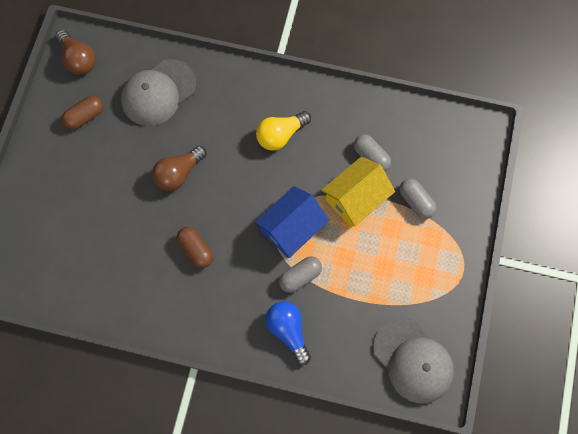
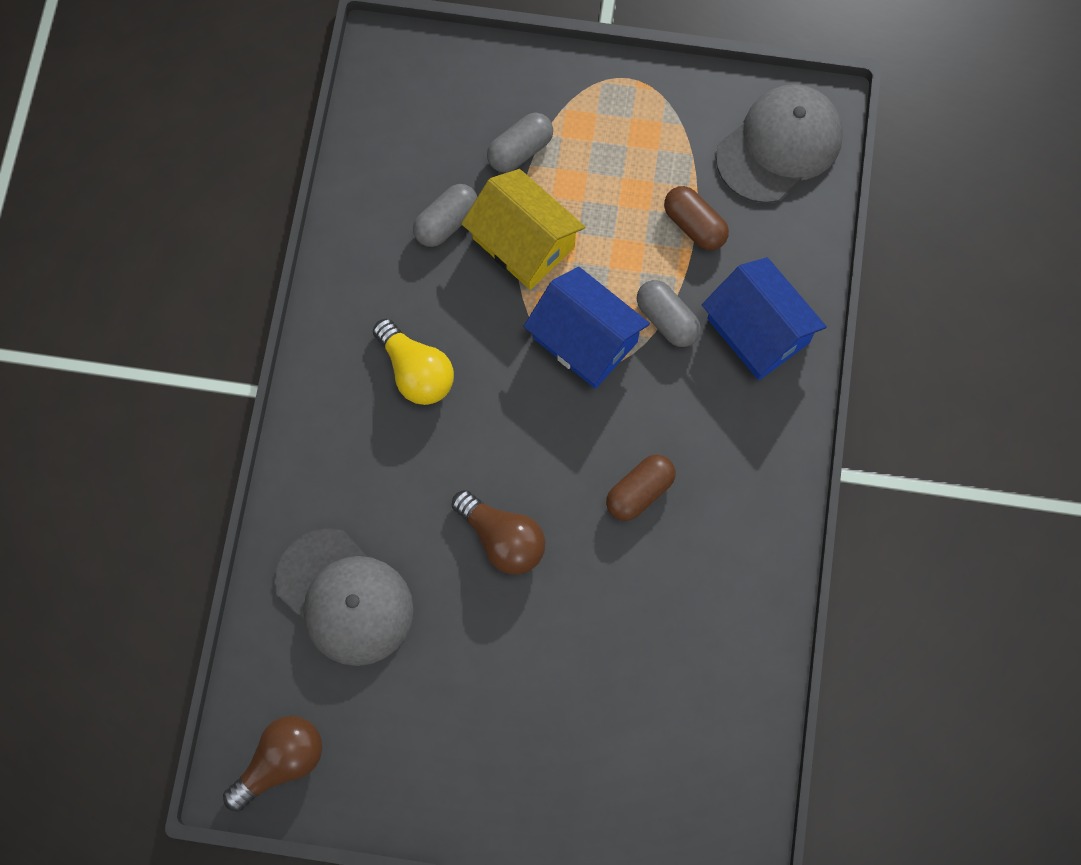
camera: 95 degrees left, 0 degrees up
brown capsule [62,95,103,129] -> brown capsule moved to [664,186,729,250]
blue light bulb [266,301,311,365] -> blue house [702,257,827,380]

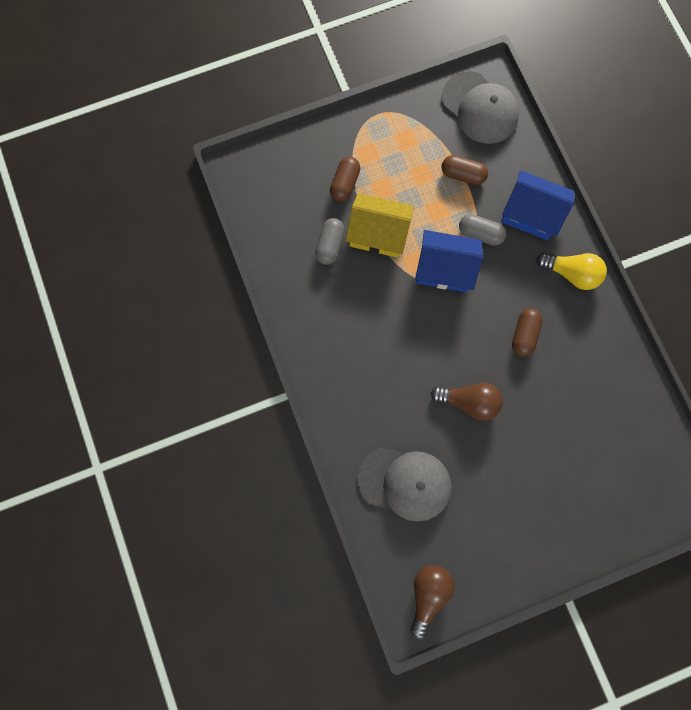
camera: 30 degrees left, 5 degrees up
yellow light bulb [373,319,454,405] -> yellow light bulb moved to [536,253,607,290]
grey capsule [487,113,553,173] -> brown capsule [330,157,361,202]
grey cap [716,84,843,203] -> grey cap turned 120 degrees clockwise [441,71,519,144]

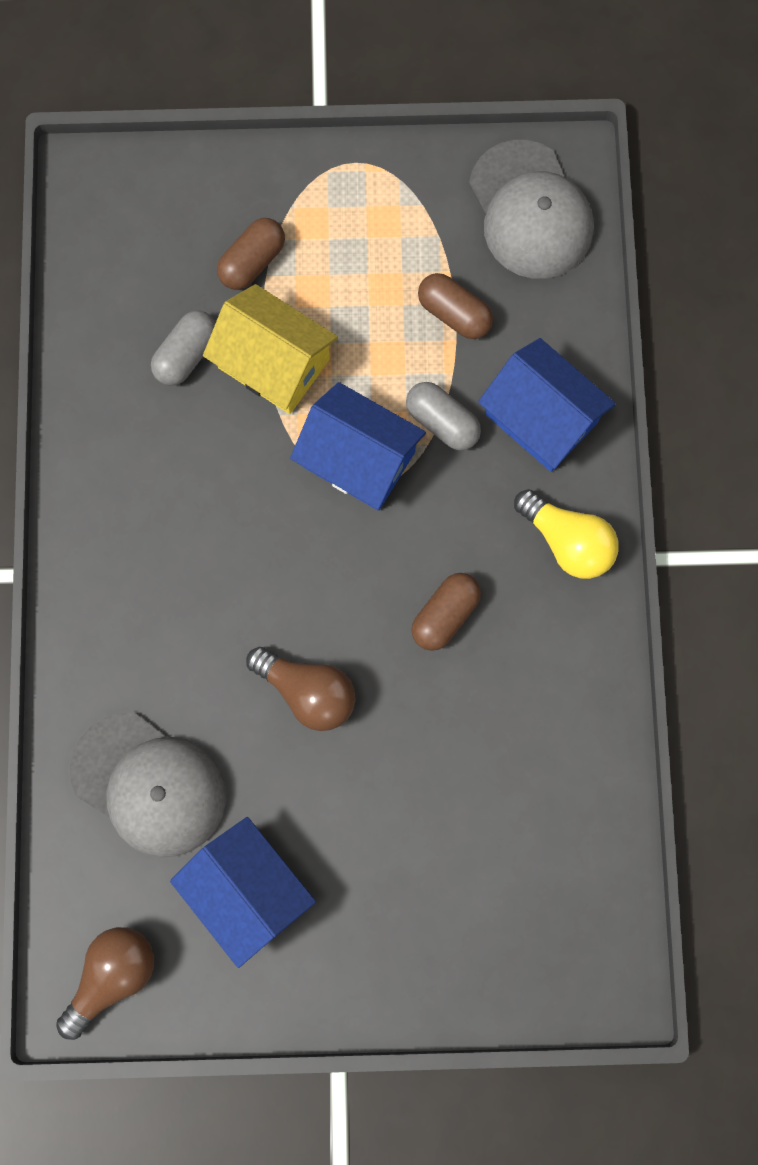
camera: 20 degrees right, 0 degrees up
none -> blue house [170,817,316,968]

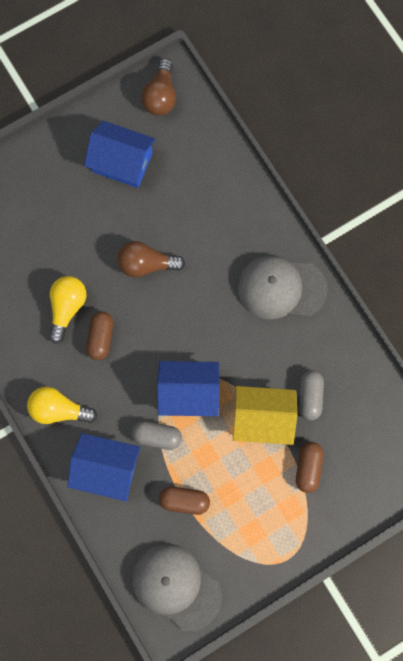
camera: 150 degrees right, 0 degrees up
grey cap [70,713,226,857] -> grey cap moved to [238,255,328,319]
none -> yellow light bulb [49,276,86,344]

